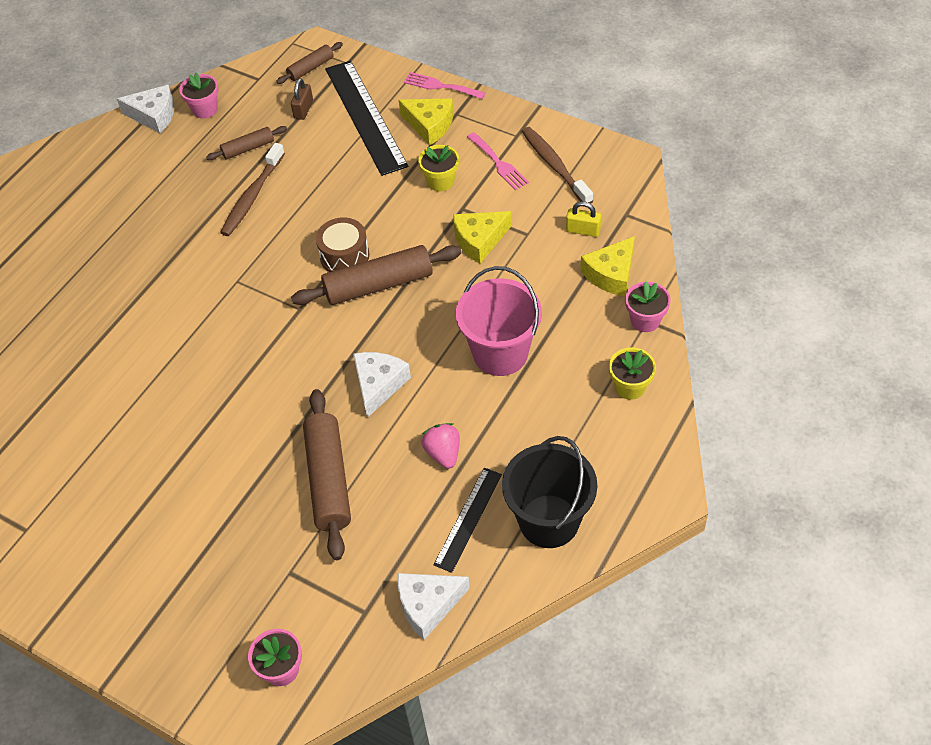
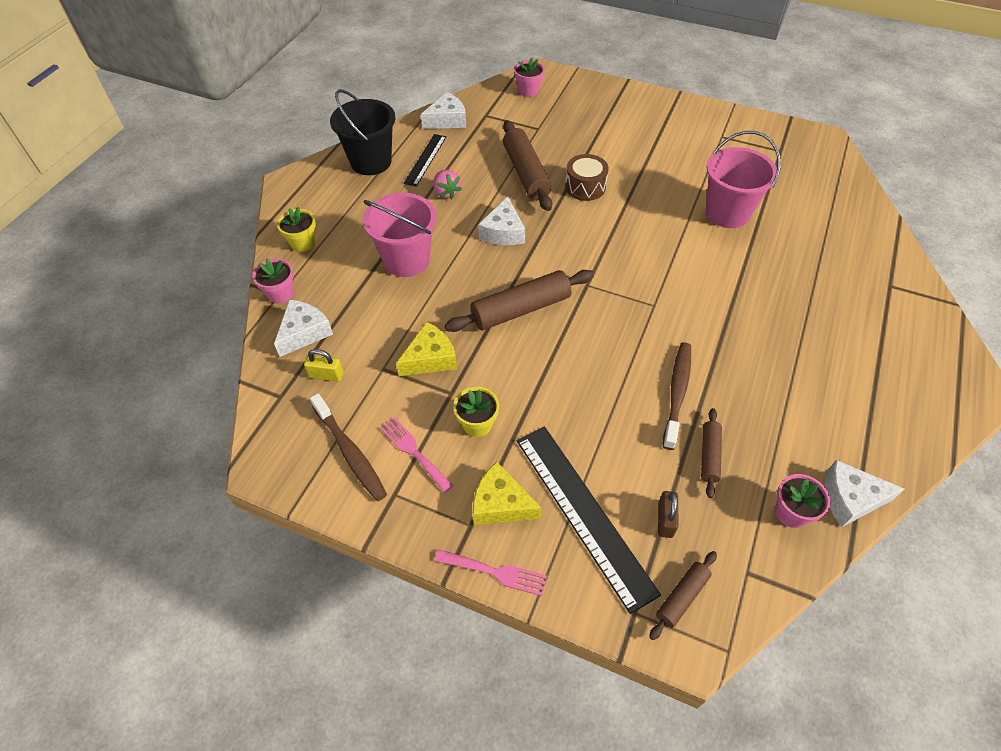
camera: 170 degrees right, 0 degrees up
brown rolling pin [206,126,287,160] -> brown rolling pin turned 45 degrees counterclockwise [701,408,722,498]
brown drum [316,218,369,272] -> brown drum moved to [565,154,609,201]
yellow cheese [581,236,635,296] -> white cheese [274,300,333,357]
none -> pink bucket [706,131,781,228]

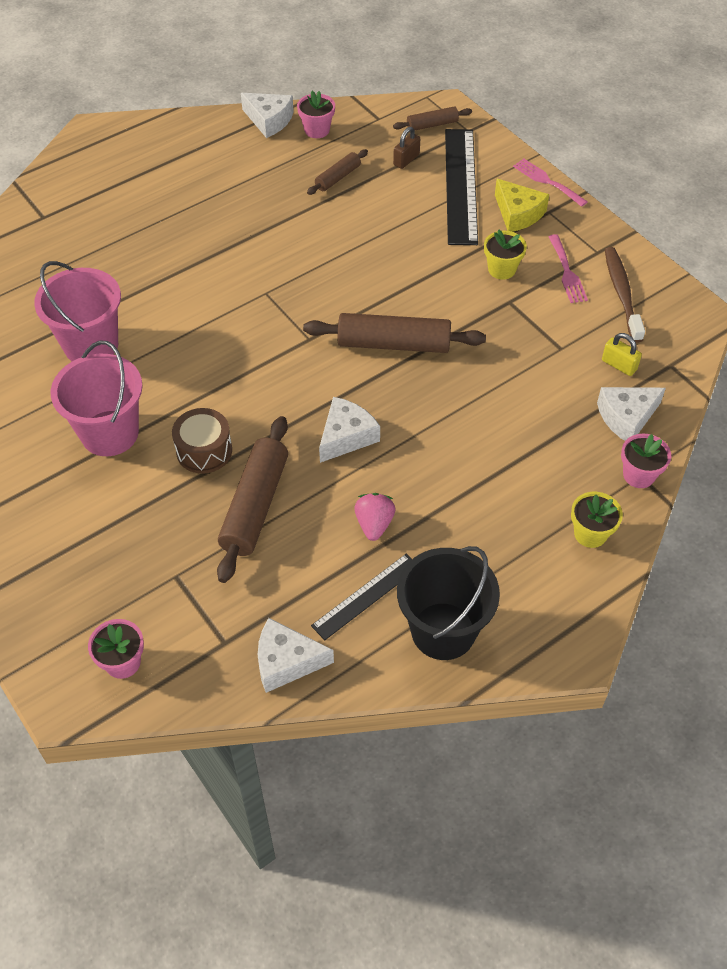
camera: 150 degrees left, 0 degrees up
pink bucket [363,193,437,277] -> pink bucket moved to [51,340,143,456]
yellow cheese [396,322,457,376] -> none
brown toothbrush [663,342,691,450] -> none

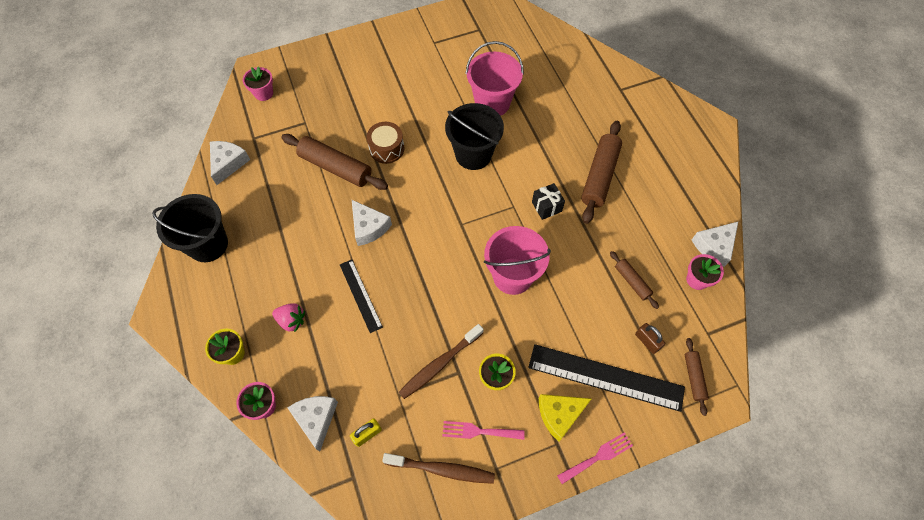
camera: 105 degrees right, 10 degrees up
pink bucket [51,340,143,456] -> pink bucket moved to [484,226,551,295]
brown rolling pin [303,313,486,353] -> brown rolling pin moved to [581,121,622,224]
black ruler [311,554,412,640] -> black ruler moved to [340,259,383,333]
pink strawberry [354,493,396,541] -> pink strawberry moved to [272,303,305,332]
none -> brown toothbrush [399,324,484,399]
none -> black bucket [445,103,504,170]
none -> black gift [532,183,565,220]

